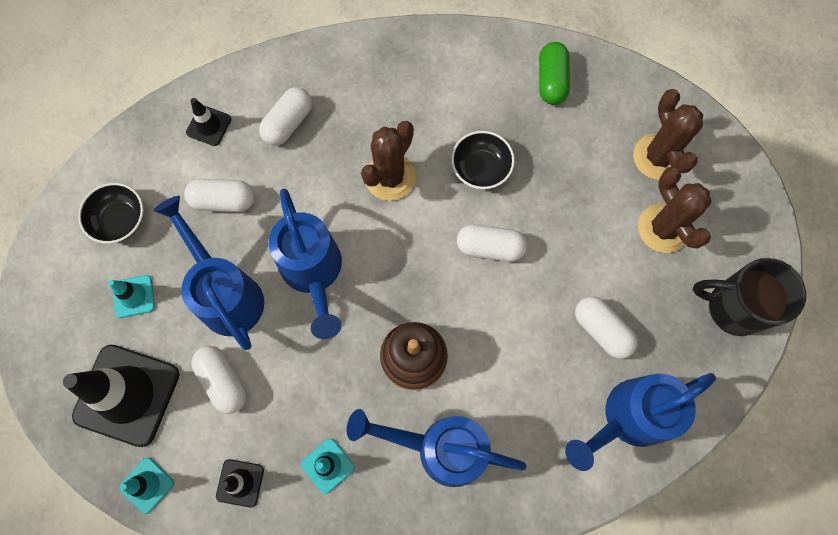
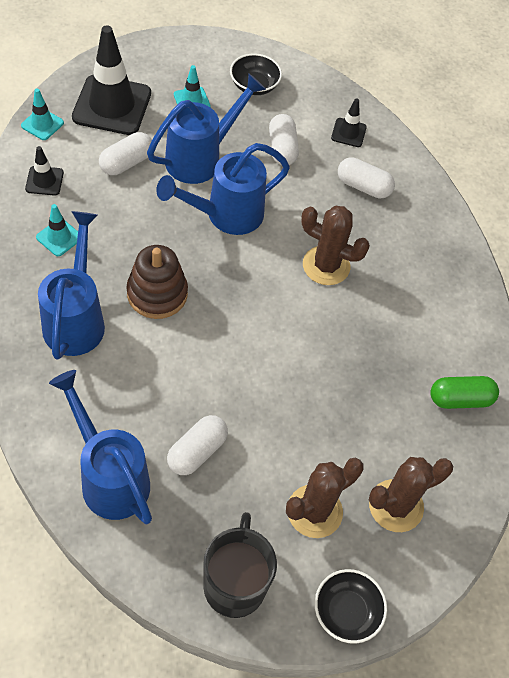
camera: 75 degrees right, 15 degrees down
black bowl [451,131,515,189] -> black bowl moved to [315,569,387,644]
white capsule [457,224,527,262] -> none

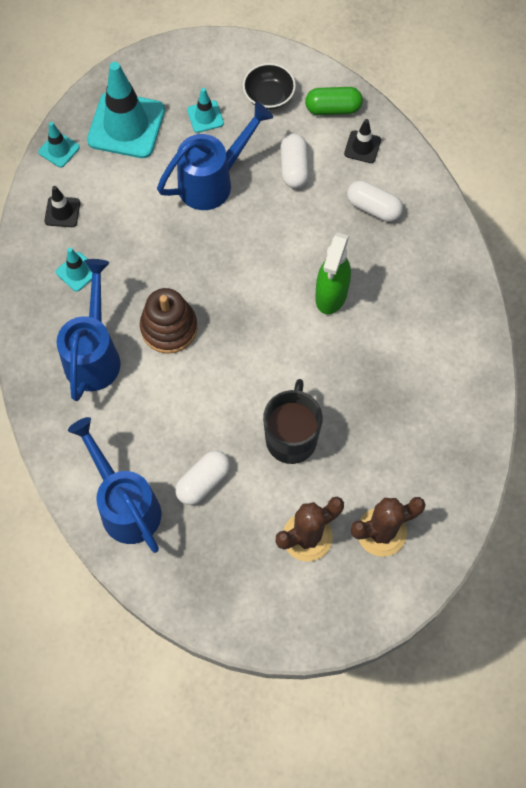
camera: 10 degrees right, 10 degrees up
black traffic cone [72,25,151,135] -> turquoise traffic cone [87,62,165,158]
white capsule [99,132,152,175] -> none
blue watering can [157,143,290,235] -> none
black mug [203,512,277,618] -> black mug moved to [263,379,323,464]
brown cactus [301,206,370,285] -> green spray bottle [315,233,351,314]
black bowl [315,569,387,644] -> none
green capsule [430,376,499,409] -> green capsule moved to [305,87,363,115]

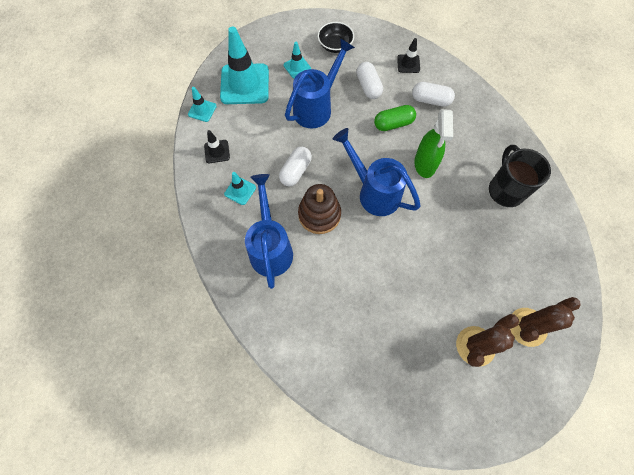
camera: 15 degrees left, 0 degrees up
blue watering can [68,417,161,553] -> blue watering can moved to [333,128,420,216]
white capsule [175,450,230,505] -> white capsule moved to [279,147,312,186]
black mug [263,379,323,464] -> black mug moved to [489,145,551,207]
green capsule [305,87,363,115] -> green capsule moved to [374,105,416,131]

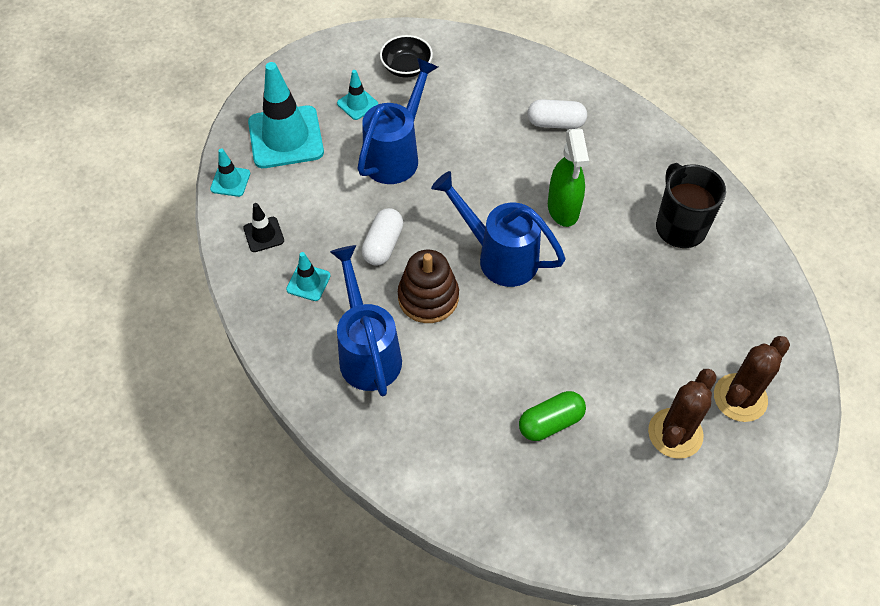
camera: 10 degrees left, 10 degrees down
white capsule [356,62,383,99] -> none
green capsule [374,105,416,131] -> green capsule moved to [519,391,586,441]
black traffic cone [397,38,420,73] -> none

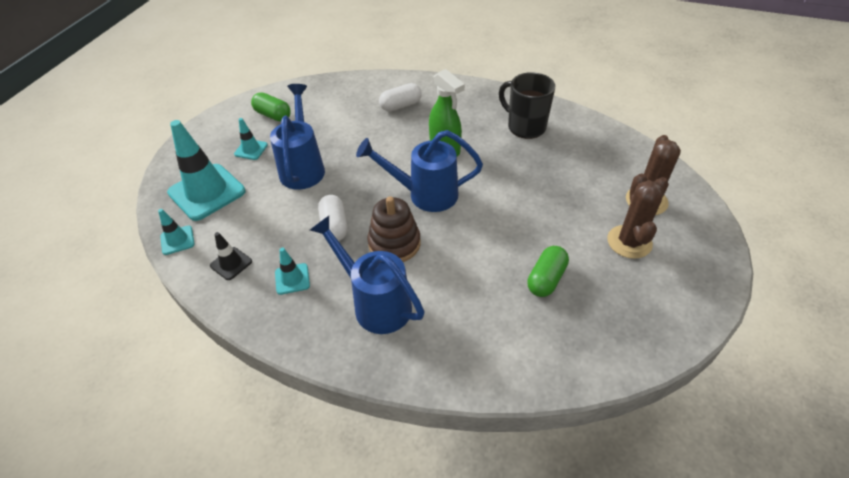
camera: 30 degrees left, 10 degrees down
black bowl [380,35,433,78] -> green capsule [251,92,291,122]

